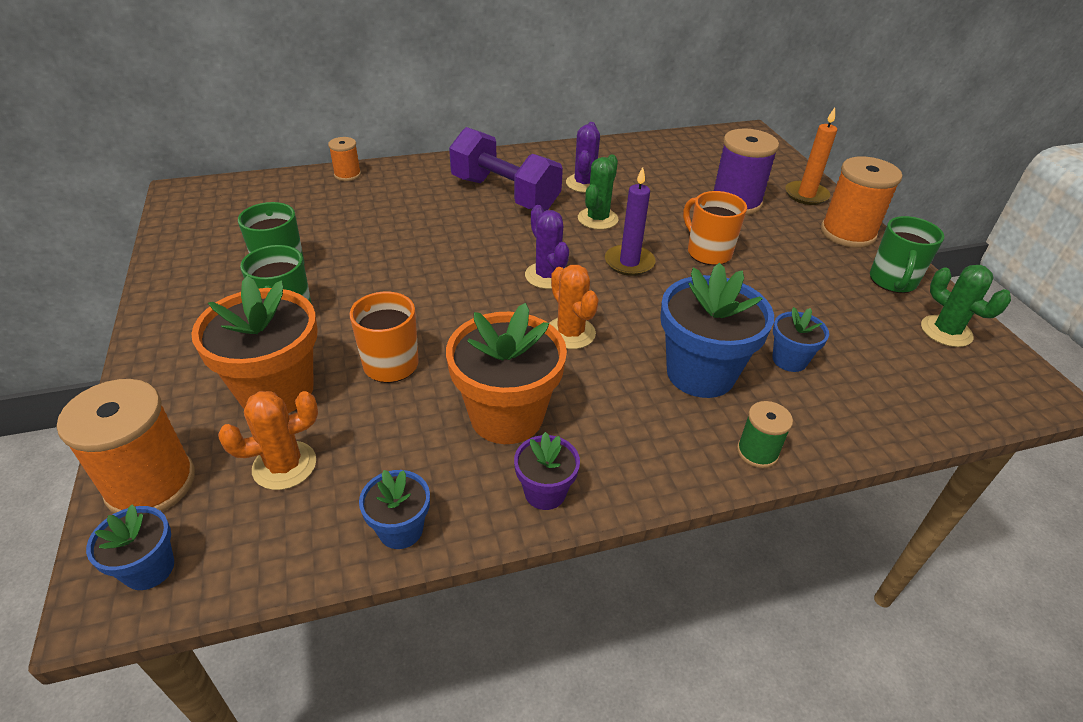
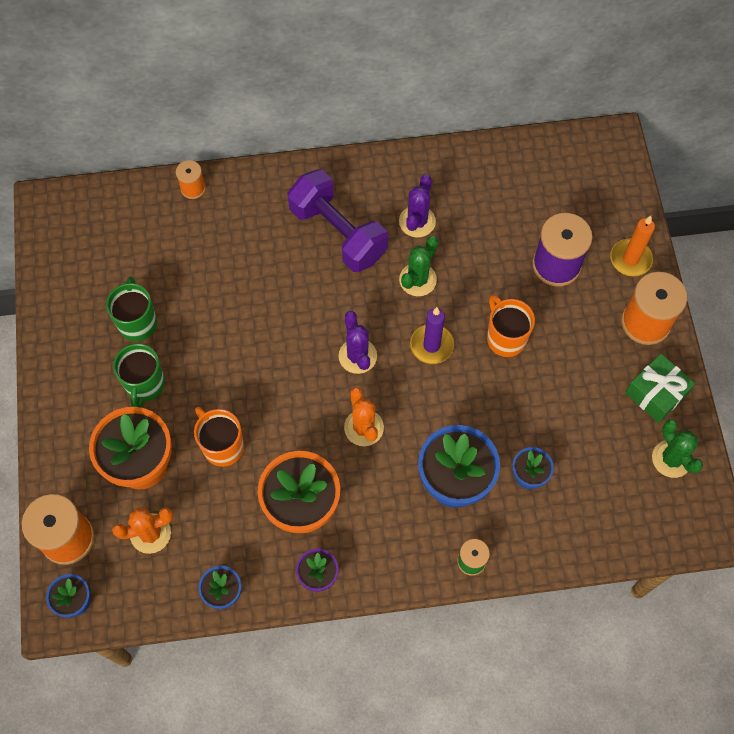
camera: 10 degrees right, 25 degrees up
green mug [870,216,944,293] -> green gift [625,354,695,423]

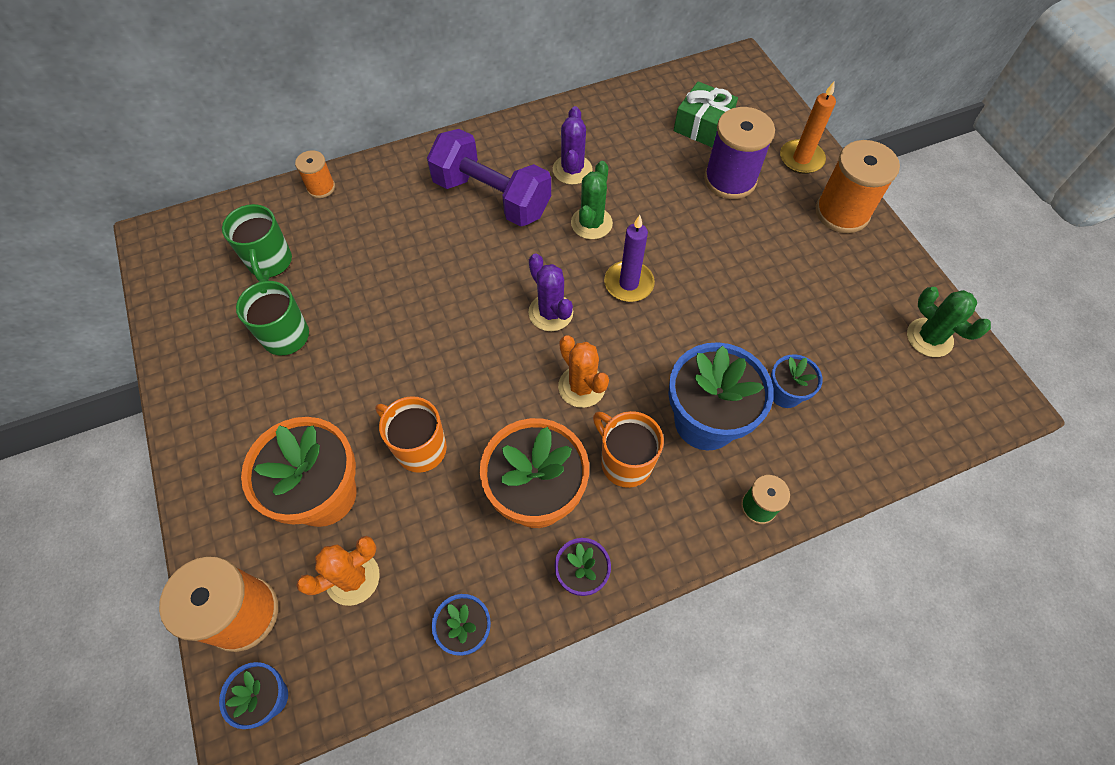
camera: 15 degrees left, 5 degrees down
green mug [113,343,165,408] -> green mug moved to [222,204,292,281]
orange mug [487,295,535,357] -> orange mug moved to [593,411,664,488]
green gift [625,354,695,423] -> green gift moved to [674,81,738,148]

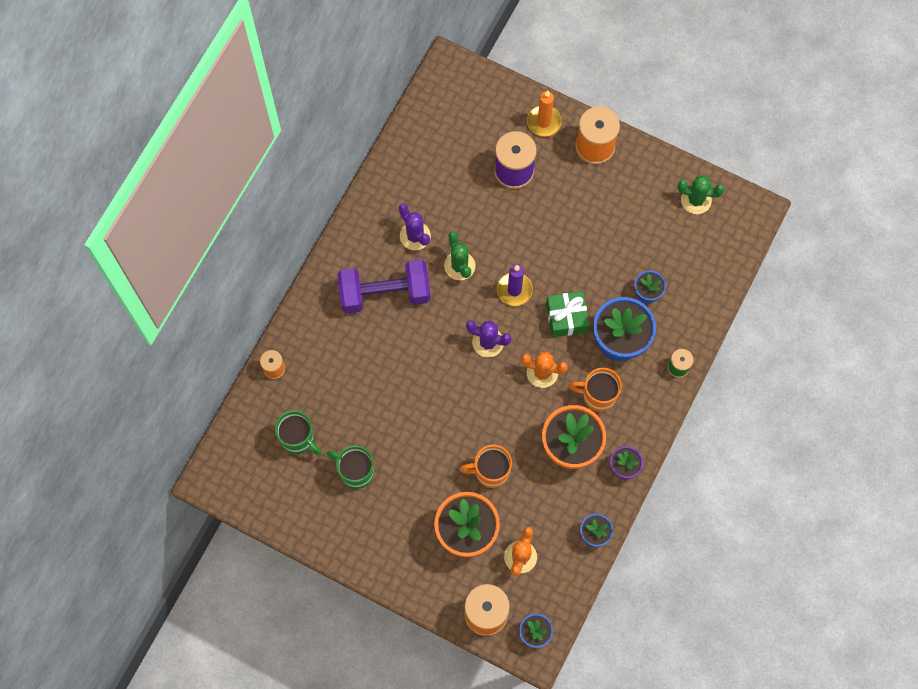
camera: 40 degrees left, 10 degrees up
green gift [674,81,738,148] -> green gift moved to [546,291,589,337]

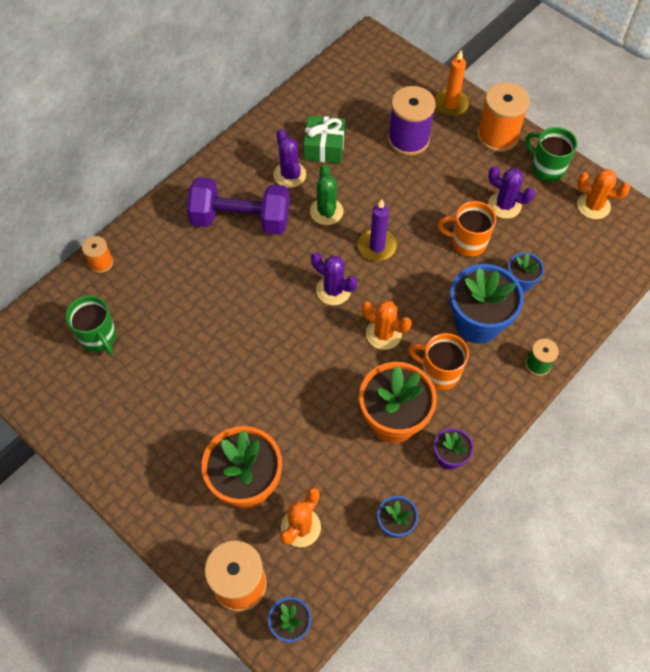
camera: 15 degrees right, 10 degrees down
green mug [326,445,374,489] -> green mug moved to [525,127,577,182]
orange mug [459,445,512,488] -> orange mug moved to [438,201,496,257]
green gift [546,291,589,337] -> green gift moved to [304,116,345,163]
green cactus [678,175,725,214] -> orange cactus [577,169,630,219]
none -> purple cactus [488,166,535,219]

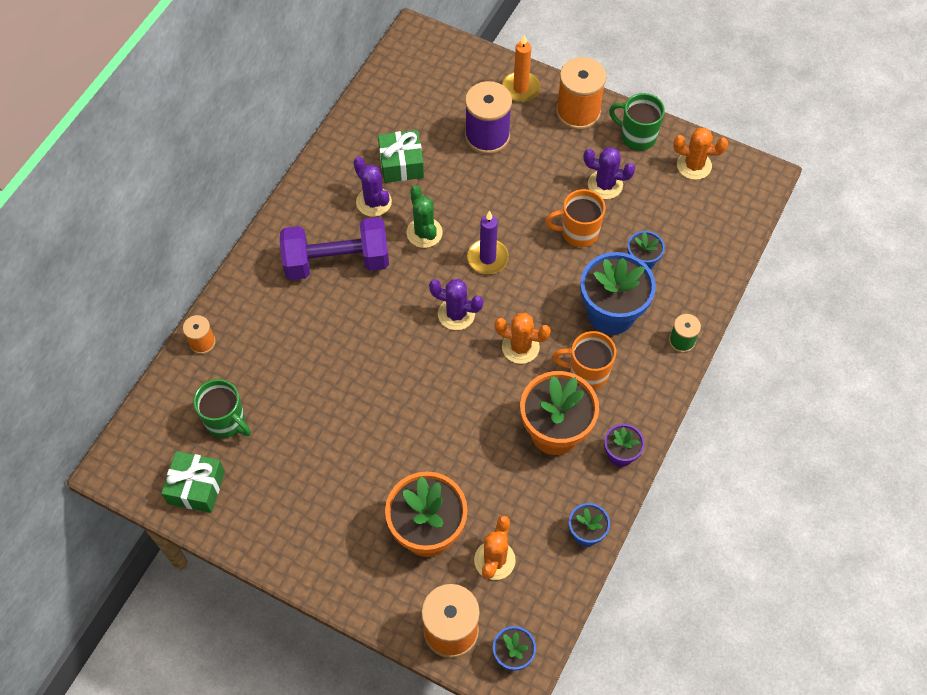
camera: 15 degrees left, 0 degrees up
none -> green gift [161,451,225,513]

